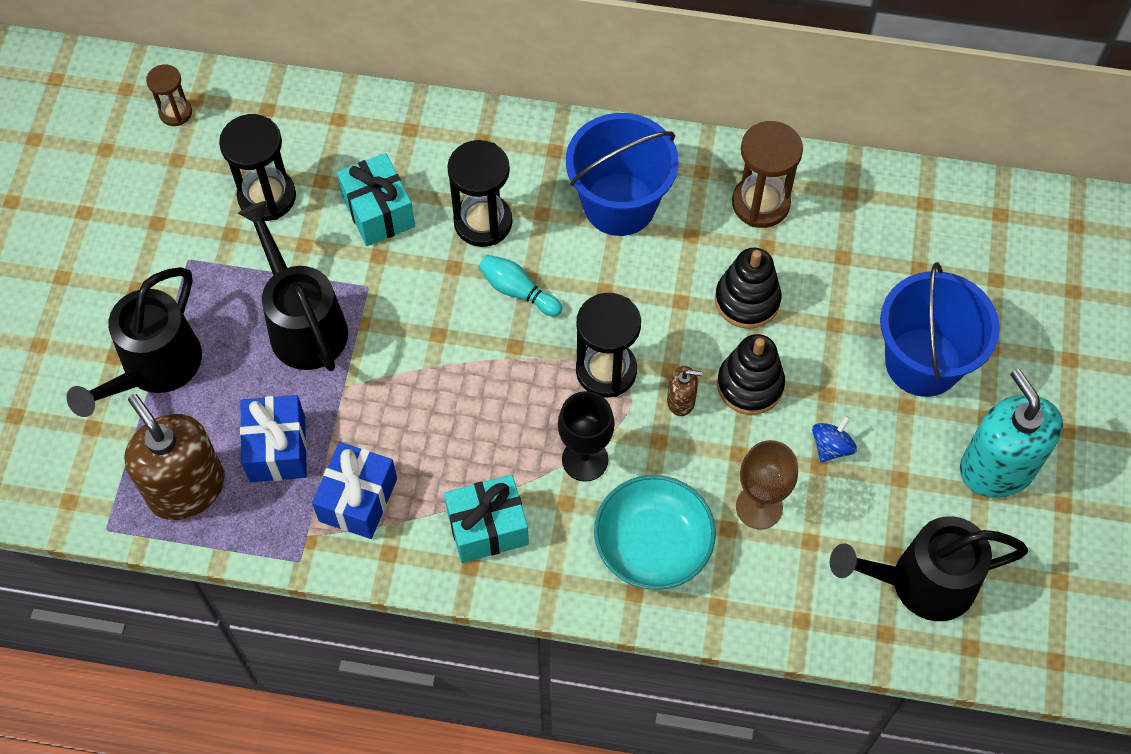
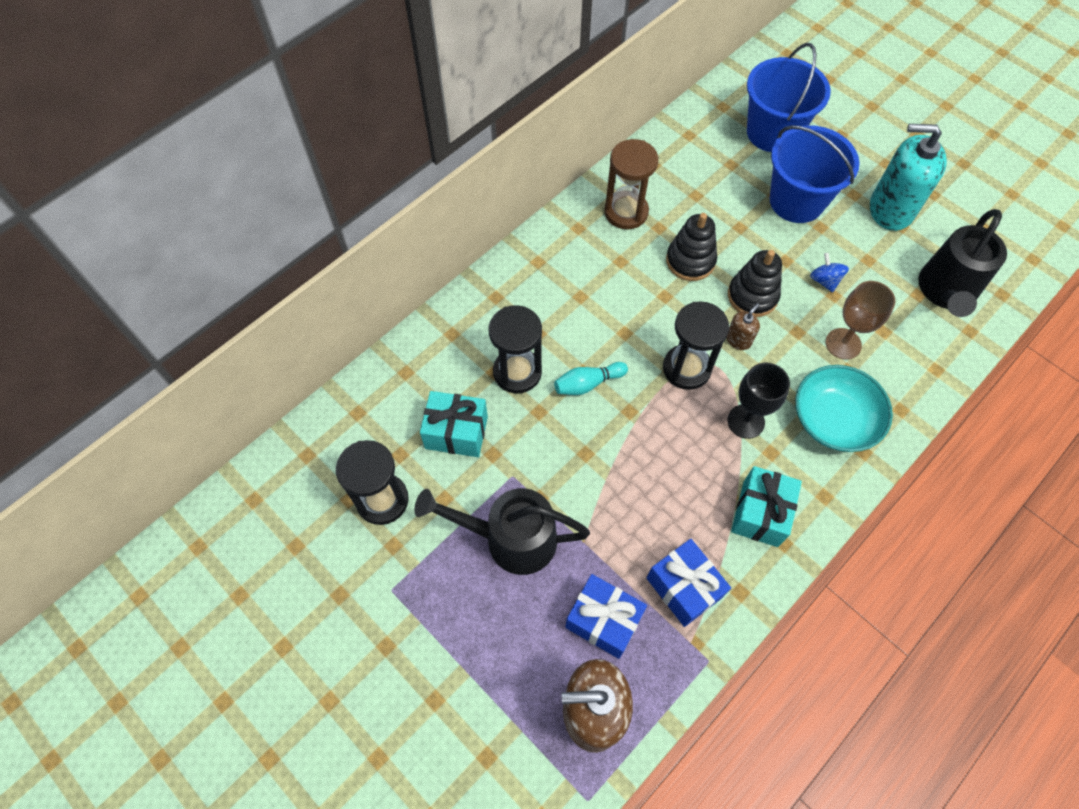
camera: 55 degrees left, 0 degrees up
black watering can [66,267,202,417] -> none
brown hourglass [146,64,192,126] -> none
blue bucket [566,113,679,236] -> blue bucket moved to [747,43,831,152]

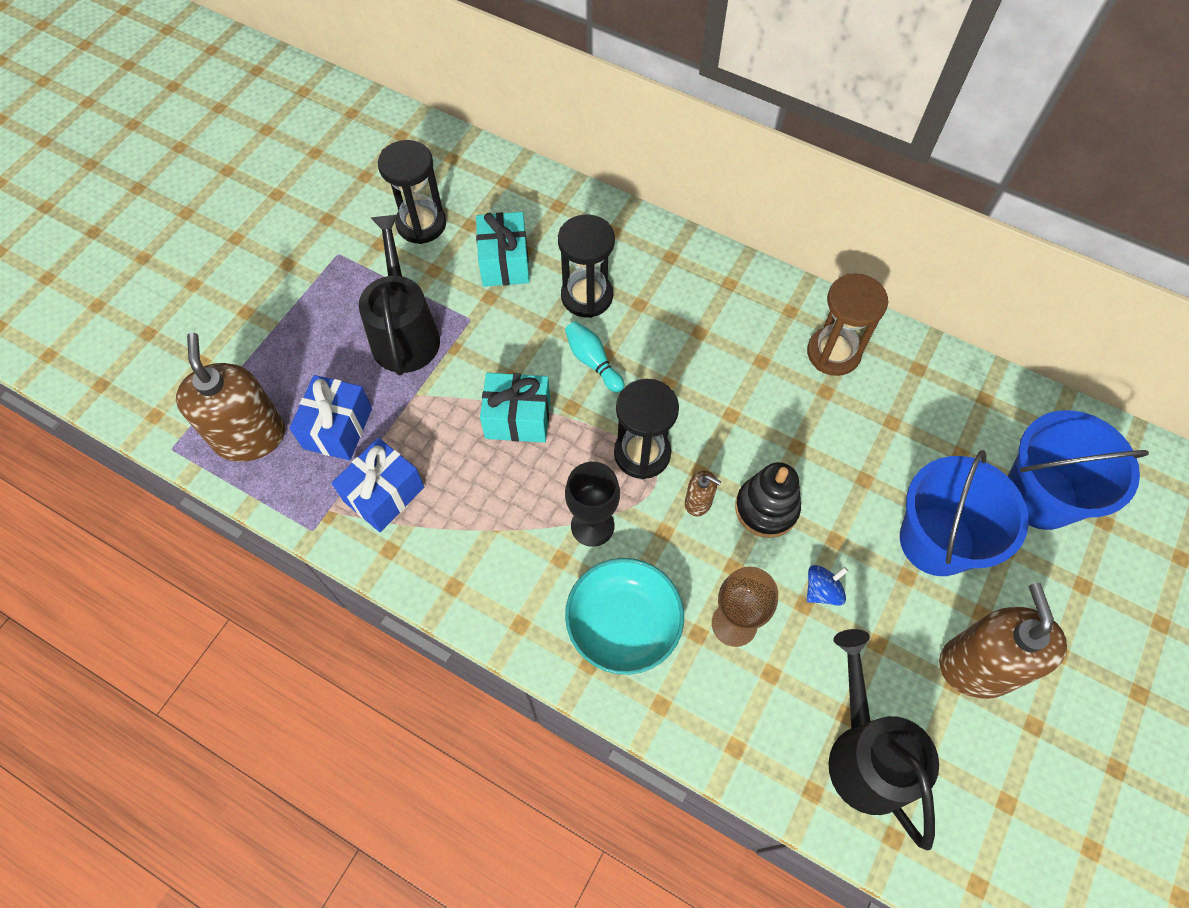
camera: 75 degrees right, 0 degrees up
black stacking toy [666,213,717,281] -> none
turquoise gift [731,466,802,547] -> turquoise gift moved to [480,373,550,443]
turquoise soap dispenser [870,124,947,231] -> brown soap dispenser [939,583,1067,699]
black watering can [918,209,1007,317] -> black watering can turned 60 degrees clockwise [828,629,939,850]

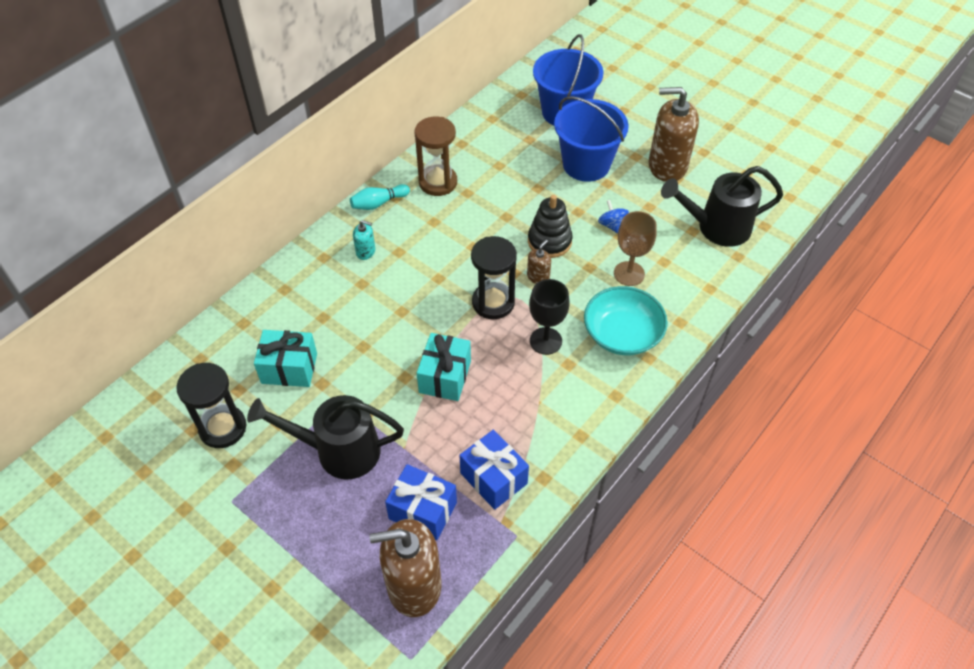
camera: 80 degrees left, 10 degrees down
black hourglass [558,214,615,318] -> none
turquoise bowling pin [565,321,624,393] -> turquoise bowling pin moved to [350,184,410,210]
none -> turquoise soap dispenser [353,220,375,260]

